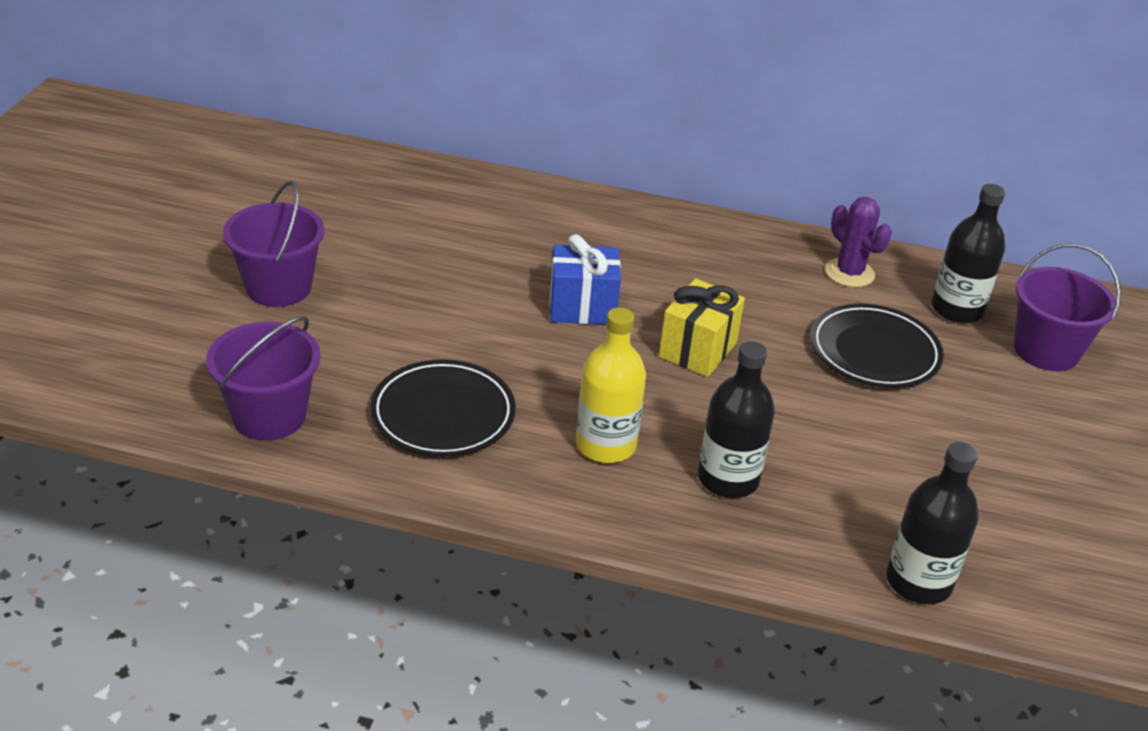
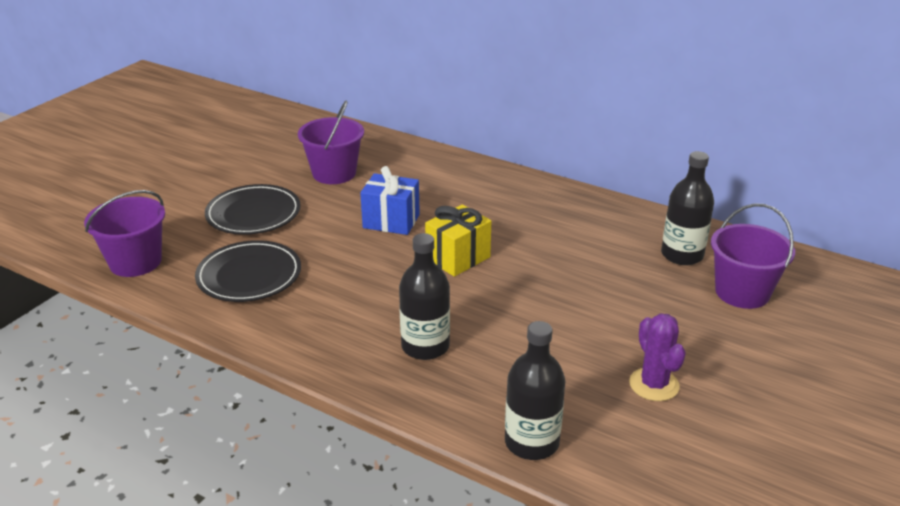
camera: 20 degrees right, 5 degrees down
purple bucket [223,181,324,307] -> purple bucket moved to [298,101,364,184]
yellow bottle [576,307,646,463] -> none
black plate [810,304,944,388] -> black plate moved to [205,184,301,235]
purple cactus [825,197,892,287] -> purple cactus moved to [629,313,686,401]

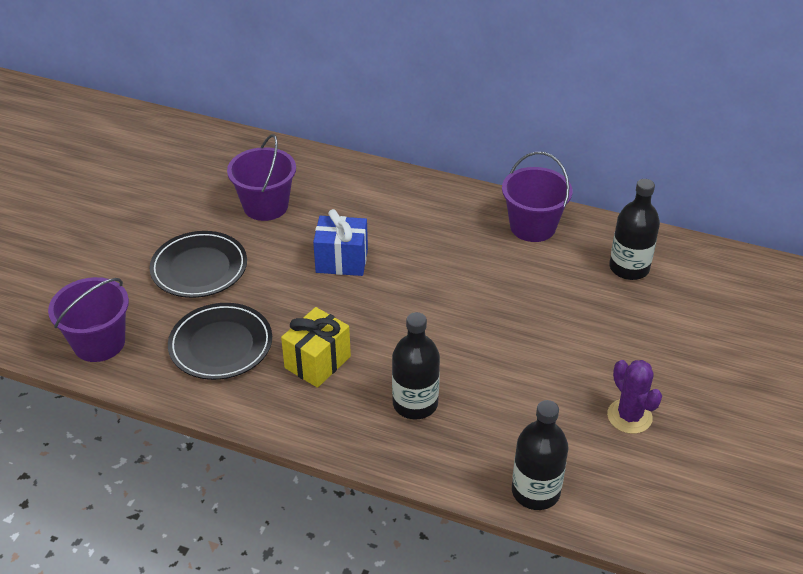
camera: 10 degrees left, 10 degrees up
yellow gift [425,204,491,277] -> yellow gift moved to [281,307,351,388]
purple bucket [711,204,795,309] -> purple bucket moved to [502,152,572,242]

